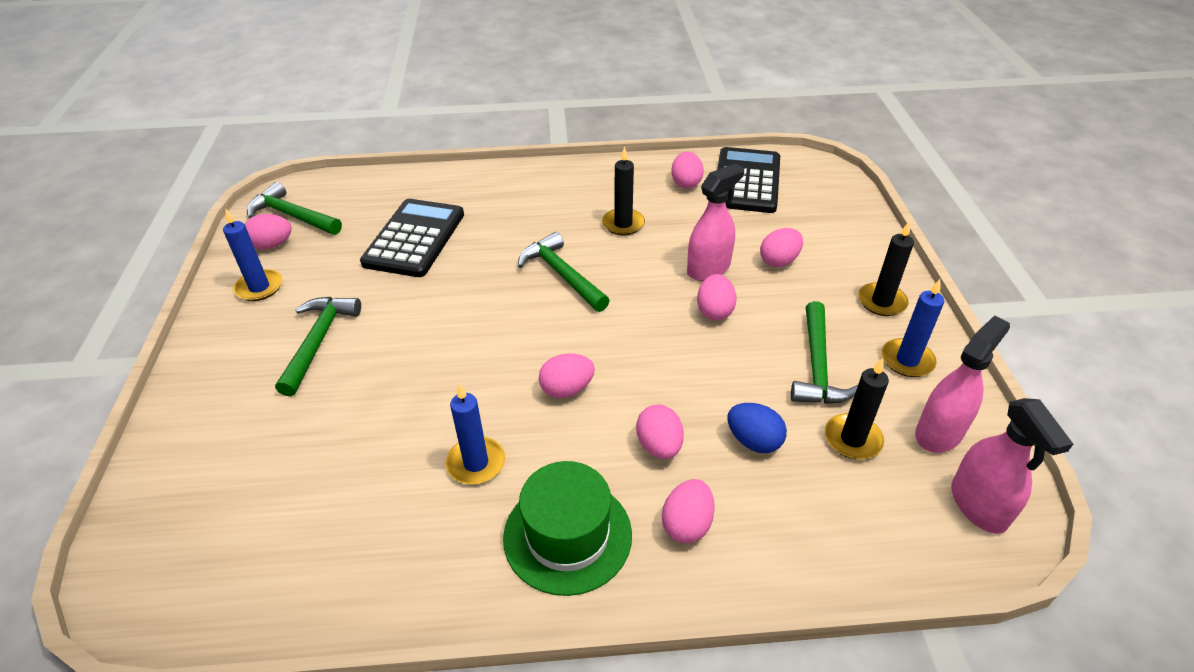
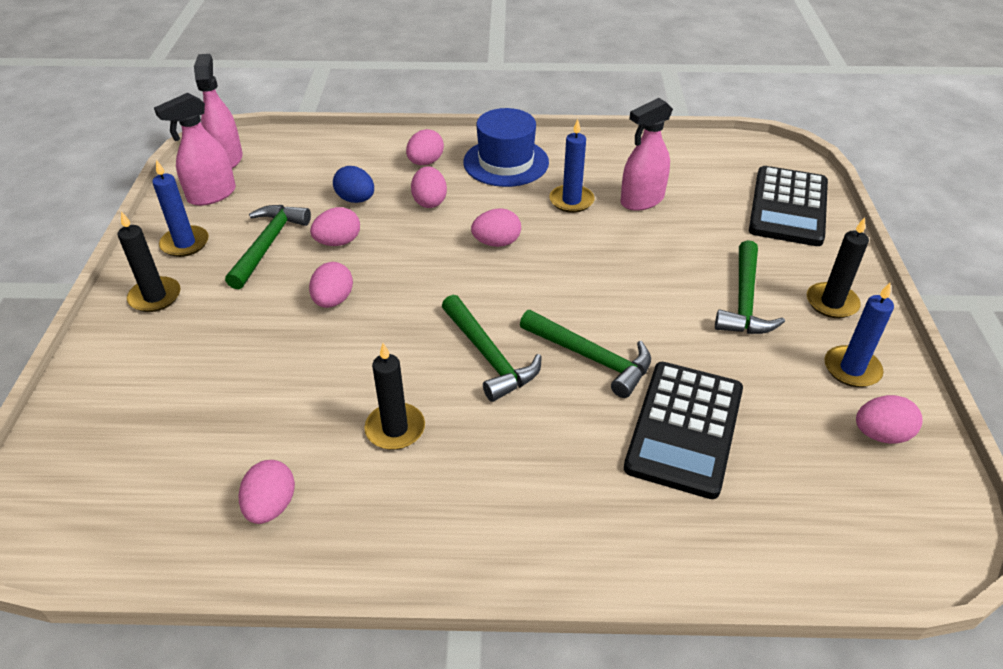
camera: 175 degrees left, 0 degrees up
green hammer [247,182,342,235] -> green hammer moved to [520,310,651,398]
green hat [503,461,632,596] -> blue hat [463,108,549,187]
pink spray bottle [687,163,744,281] -> pink spray bottle moved to [620,98,673,211]
black calculator [717,147,780,213] -> black calculator moved to [749,166,828,246]
pink egg [760,228,803,267] -> pink egg moved to [310,207,360,246]
black candle [825,358,889,460] -> black candle moved to [807,217,869,318]

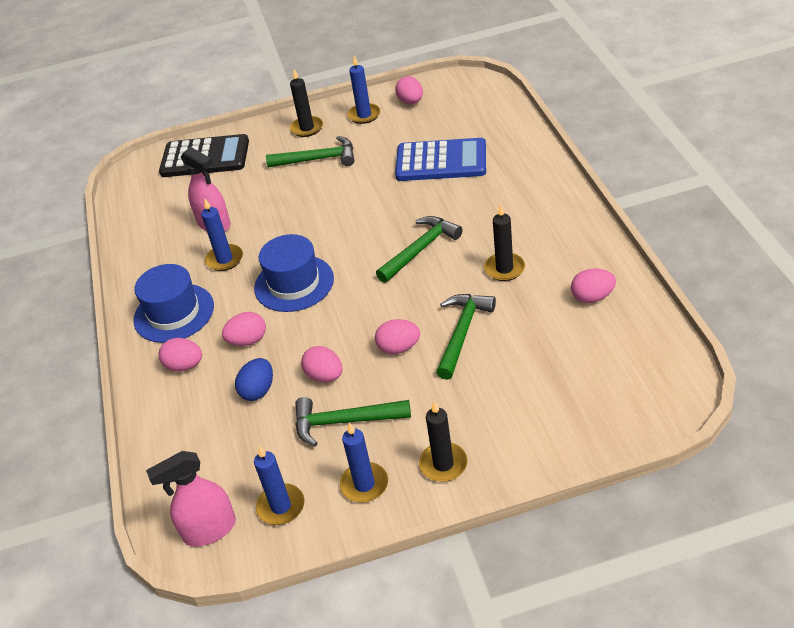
camera: 100 degrees left, 0 degrees up
pink spray bottle [154,93,236,206] -> blue candle [254,445,305,525]
pink egg [471,208,521,247] -> blue hat [254,234,334,312]
green hammer [520,310,651,398] -> green hammer moved to [436,294,496,380]
black calculator [624,362,743,499] -> blue calculator [395,138,486,181]

